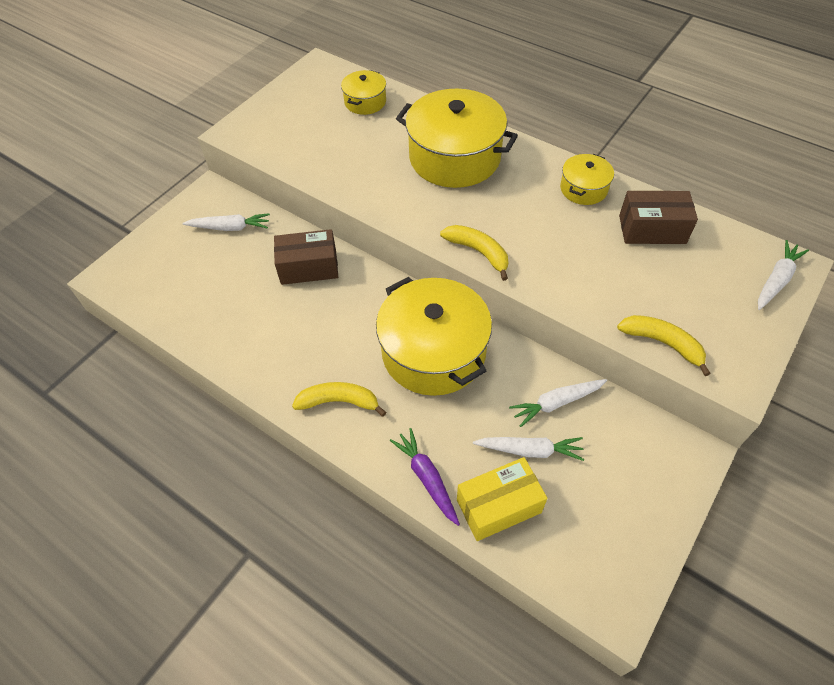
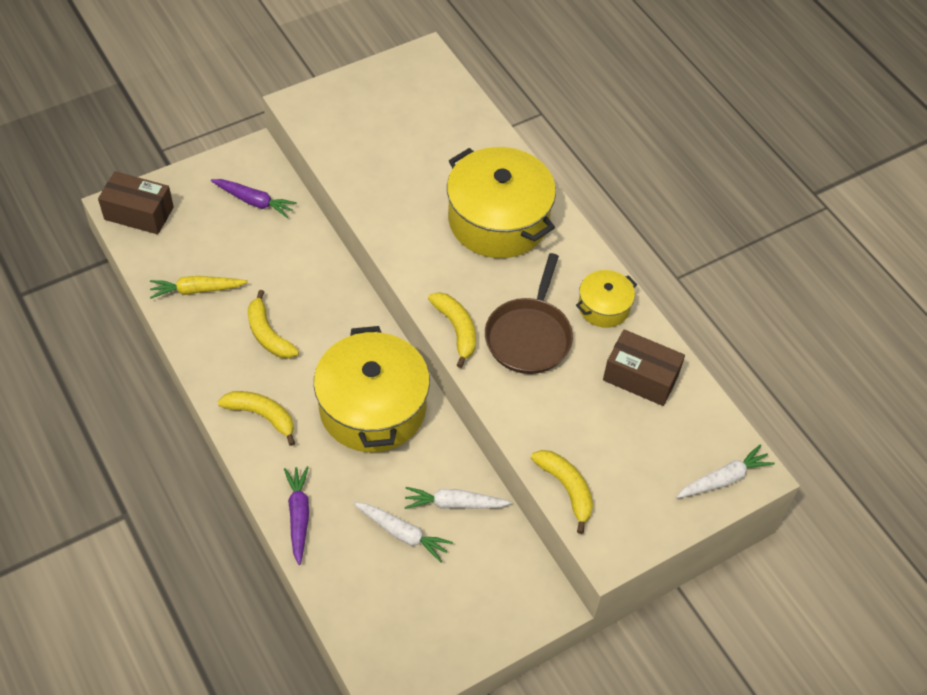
camera: 20 degrees right, 0 degrees up
white carrot [182,213,270,231] -> purple carrot [211,179,297,218]
brown box [274,229,338,285] -> brown box moved to [98,171,174,234]
yellow pot [341,70,386,115] -> none
yellow box [457,457,547,541] -> none
none -> yellow carrot [150,276,248,298]
none -> yellow banana [248,290,299,358]
none -> brown pan [485,253,573,374]

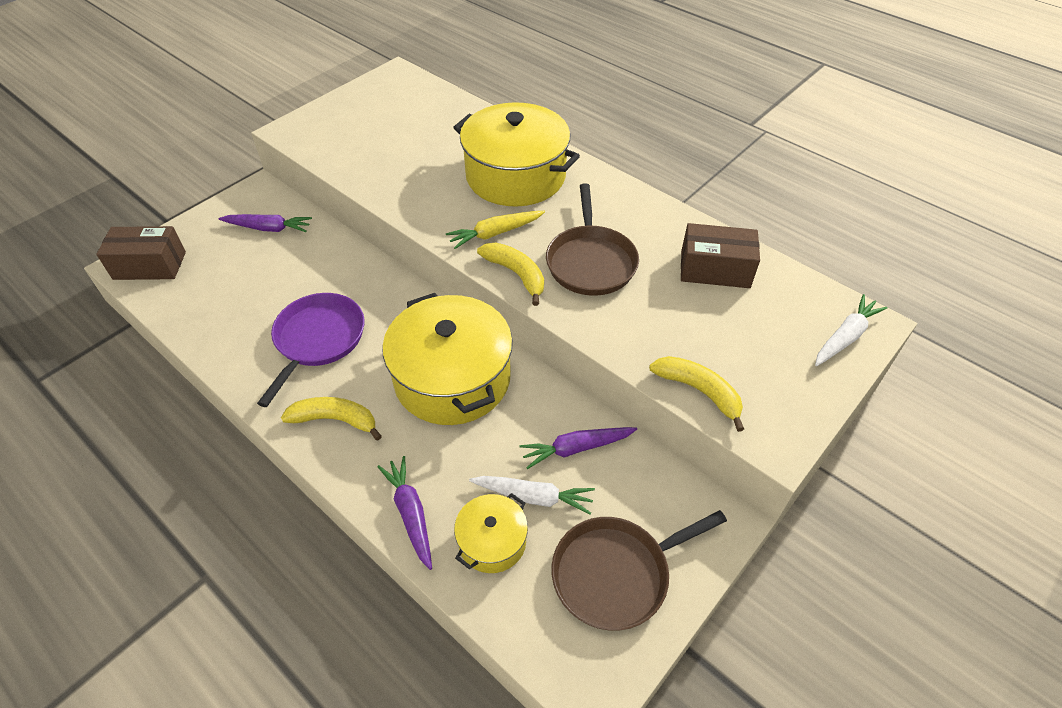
camera: 15 degrees left, 5 degrees down
yellow carrot [150,276,248,298] -> yellow carrot moved to [446,211,545,249]
yellow banana [248,290,299,358] -> purple pan [257,293,364,407]
white carrot [404,487,512,509] -> purple carrot [519,427,637,469]
yellow pot [576,270,637,328] -> yellow pot moved to [454,493,528,573]
none -> brown pan [551,510,727,631]

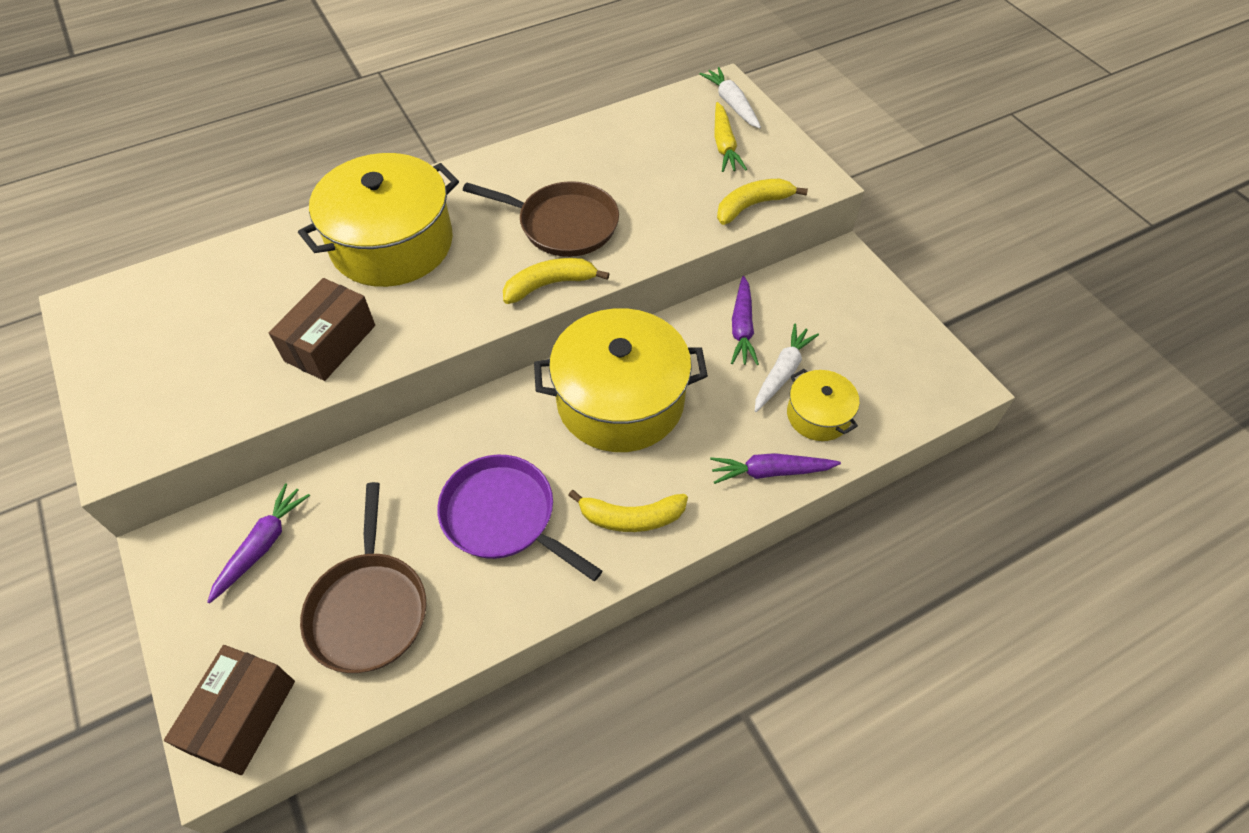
camera: 70 degrees left, 5 degrees up
yellow banana [281,397,382,441] -> yellow banana turned 120 degrees counterclockwise [568,490,688,532]
yellow carrot [446,211,545,249] -> yellow carrot moved to [714,102,747,172]
brown pan [551,510,727,631] -> brown pan moved to [300,482,427,673]
brown box [681,223,760,288] -> brown box moved to [269,278,375,381]

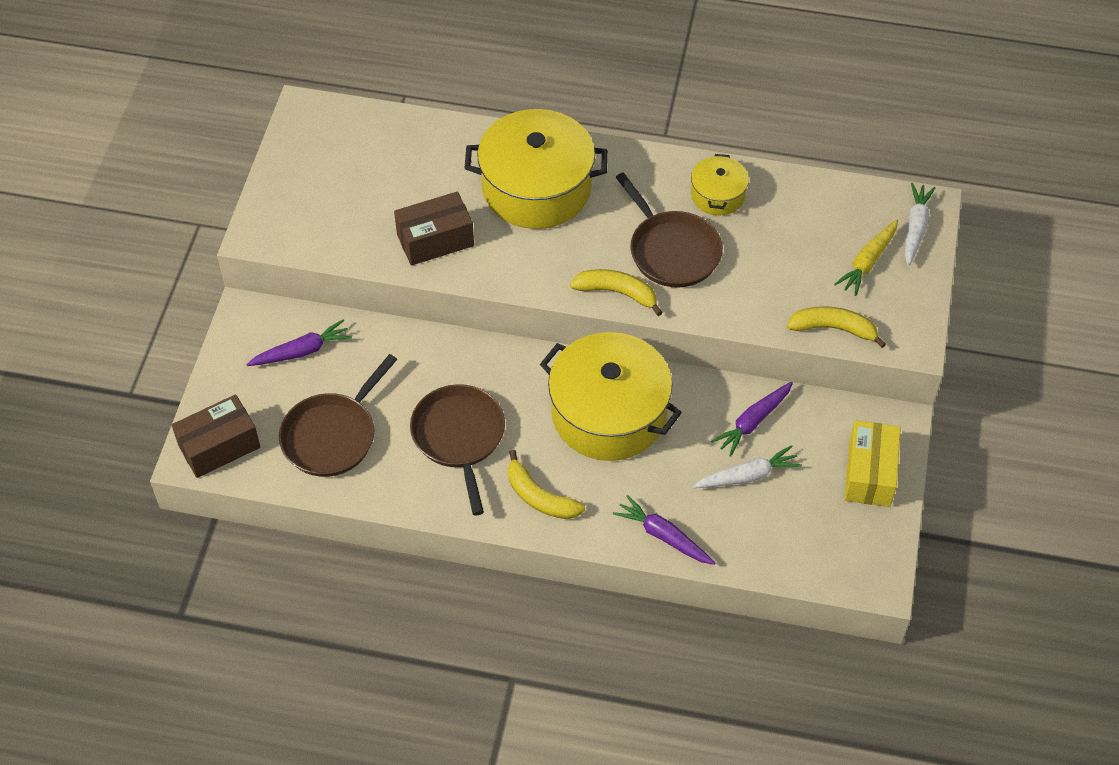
camera: 40 degrees right, 0 degrees up
purple pan [437,455,602,581] -> brown pan [410,384,505,515]
yellow pot [787,369,859,441] -> yellow pot moved to [691,154,749,215]
none -> yellow box [844,421,901,507]

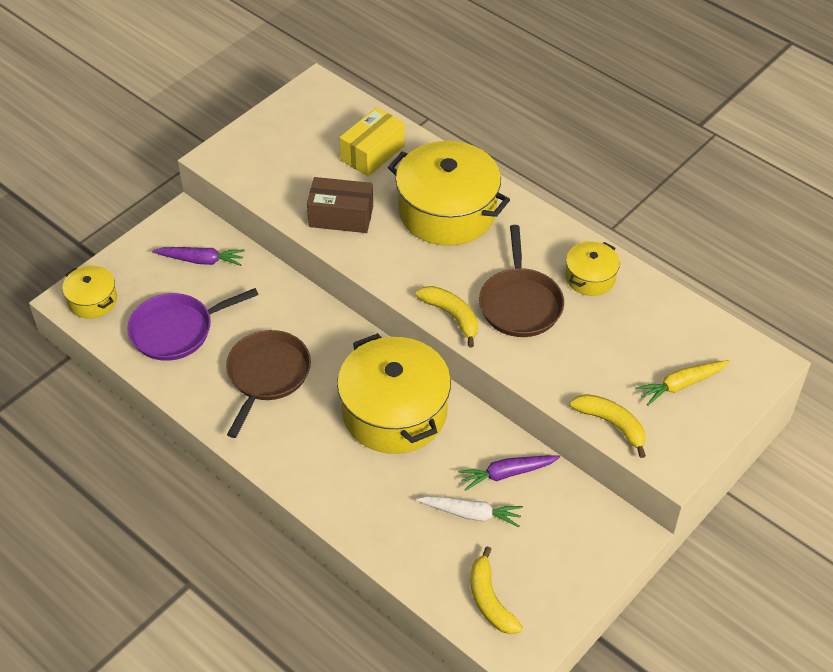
camera: 30 degrees right, 5 degrees down
brown box [172,394,260,478] -> yellow pot [62,266,117,319]
brown pan [279,354,397,477] -> purple pan [127,288,259,361]
yellow banana [508,450,585,519] -> yellow banana moved to [471,546,523,634]
purple carrot [613,495,715,565] -> none
yellow box [844,421,901,507] -> yellow box moved to [339,107,405,176]
white carrot [905,183,935,266] -> none

